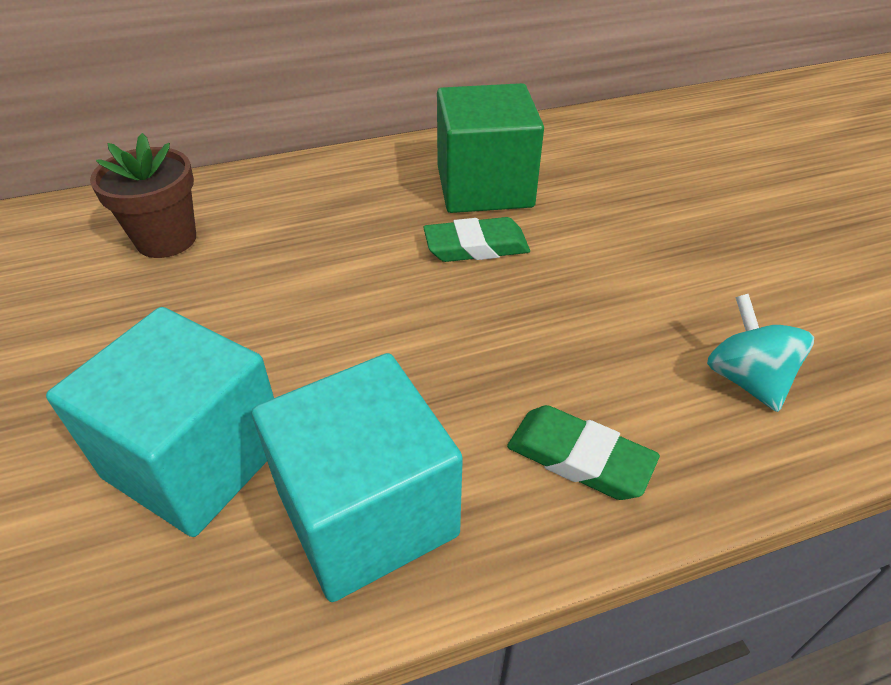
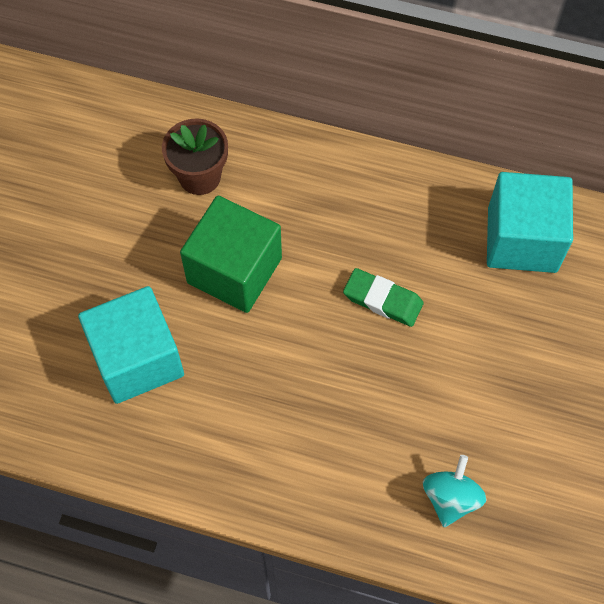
camera: 35 degrees right, 20 degrees up
turquoise cube [252,353,463,602] -> turquoise cube moved to [487,172,573,273]
green cube [437,83,544,213] -> green cube moved to [180,196,282,313]
green eraser [507,405,660,500] -> none

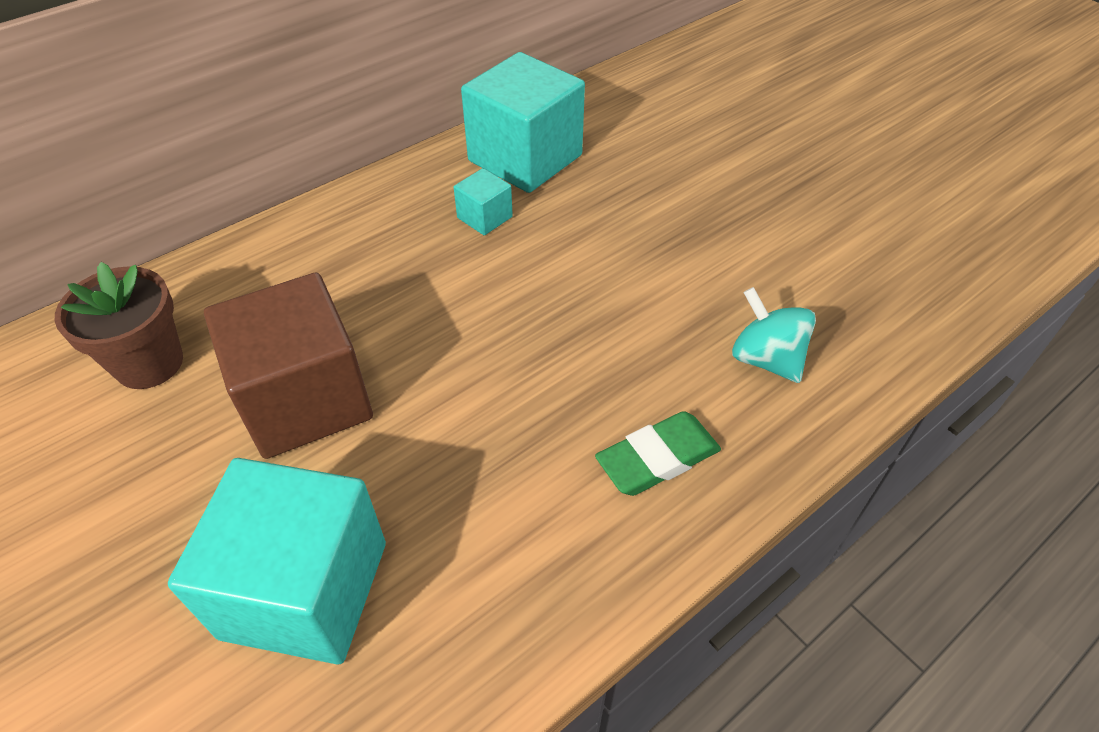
camera: 55 degrees left, 15 degrees down
green cube [180,196,282,313] -> brown cube [204,273,373,459]
green eraser [343,268,424,327] -> green eraser moved to [595,411,721,496]
none -> turquoise cube [454,168,513,235]

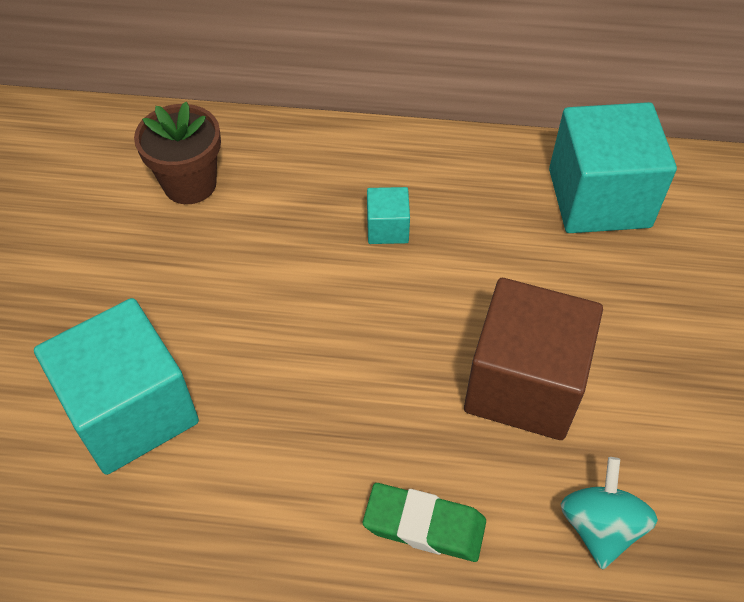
camera: 45 degrees right, 5 degrees up
brown cube [204,273,373,459] -> brown cube moved to [464,278,603,440]
turquoise cube [454,168,513,235] -> turquoise cube moved to [367,187,410,244]

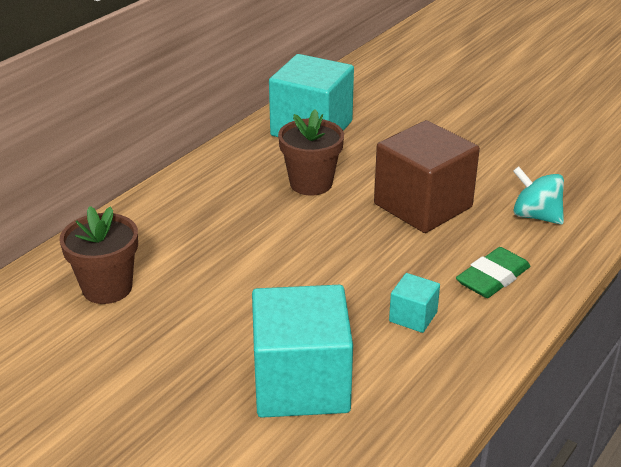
camera: 60 degrees left, 20 degrees down
turquoise cube [367,187,410,244] -> turquoise cube moved to [389,273,440,333]
none -> brown flower pot [278,109,344,196]

